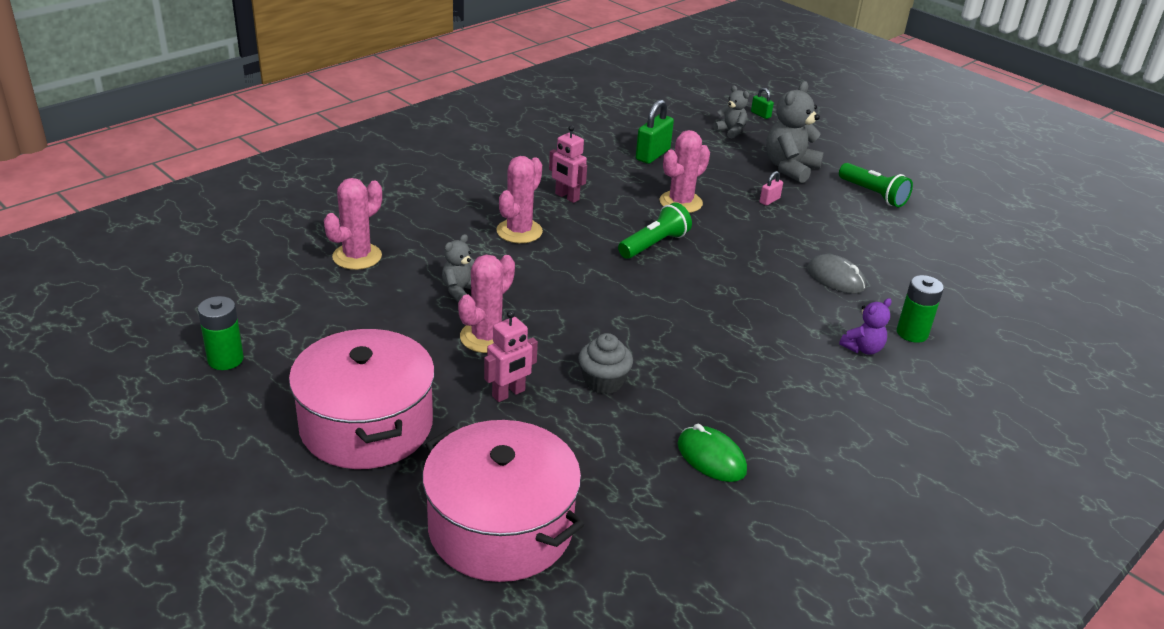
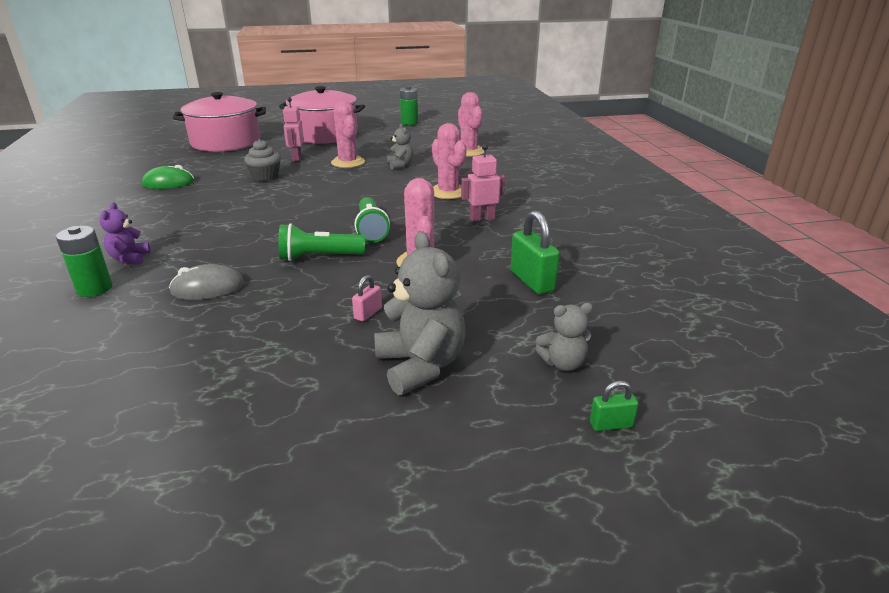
camera: 125 degrees right, 5 degrees down
pink padlock [760,171,783,206] -> pink padlock turned 45 degrees clockwise [352,275,382,321]
green flashlight [839,163,913,207] -> green flashlight moved to [278,223,365,261]

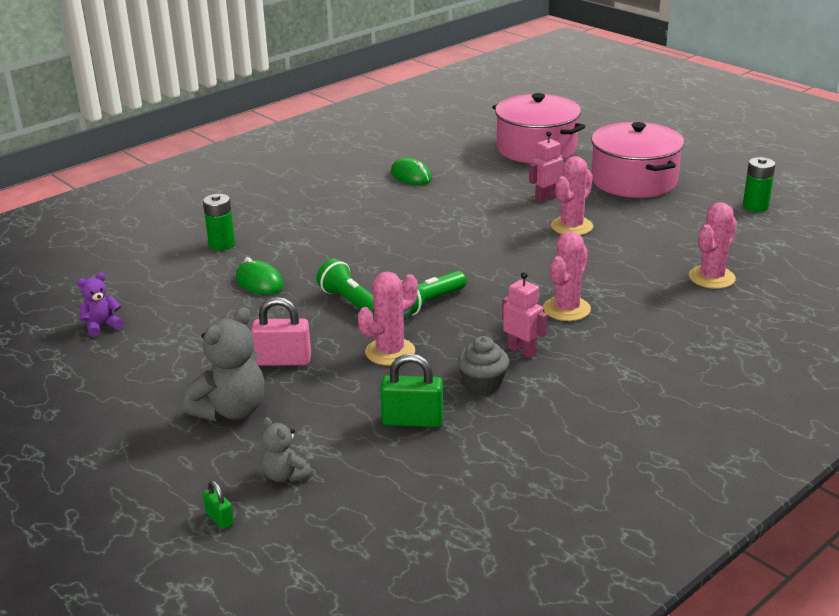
camera: 60 degrees right, 0 degrees up
purple teddy bear [100,202,151,265] -> purple teddy bear moved to [77,273,124,337]
grey mouse [169,264,245,300] -> green mouse [236,257,284,294]
grey cupcake [244,139,281,181] -> grey cupcake moved to [457,336,509,394]
pink padlock [352,275,382,321] -> pink padlock [251,297,311,366], size x1.90
grey teddy bear [387,124,413,170] -> none
green padlock [510,210,560,294] -> green padlock turned 60 degrees clockwise [380,354,443,427]

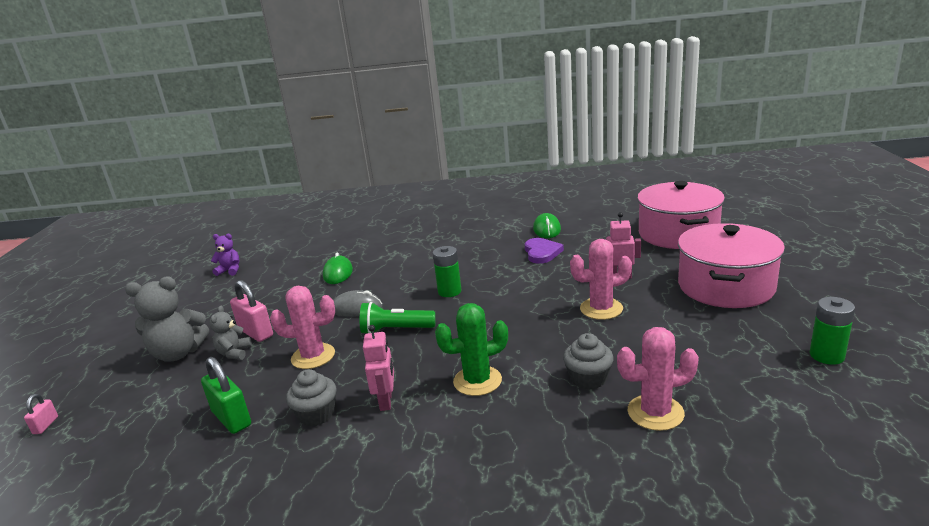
camera: 45 degrees right, 5 degrees down
green battery [203,194,235,250] -> green battery moved to [433,246,462,297]
green padlock [203,481,234,530] -> pink padlock [24,394,58,434]
grey teddy bear [261,417,312,482] -> grey teddy bear moved to [209,306,252,360]
green flashlight [316,259,374,319] -> grey mouse [334,290,382,317]
pink cactus [543,232,591,321] -> green cactus [435,303,508,396]
none -> purple heart [525,238,564,264]
none -> grey cupcake [563,333,614,390]

